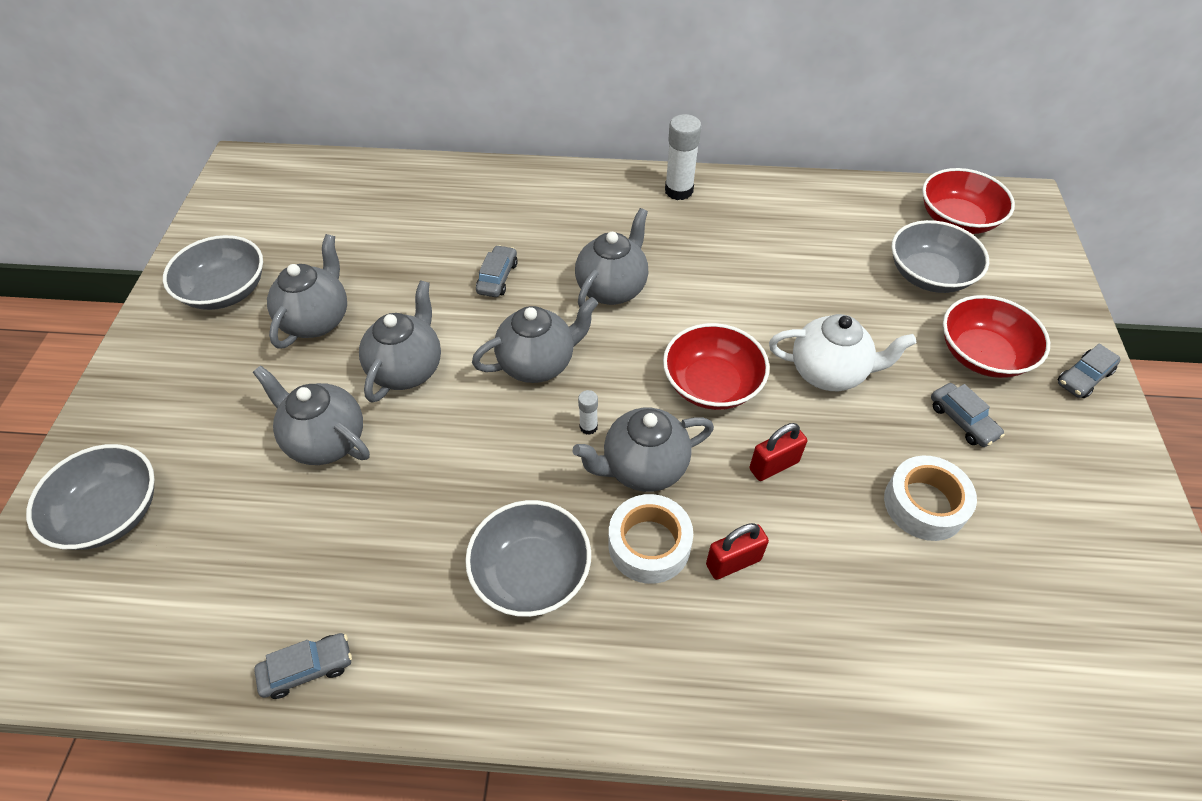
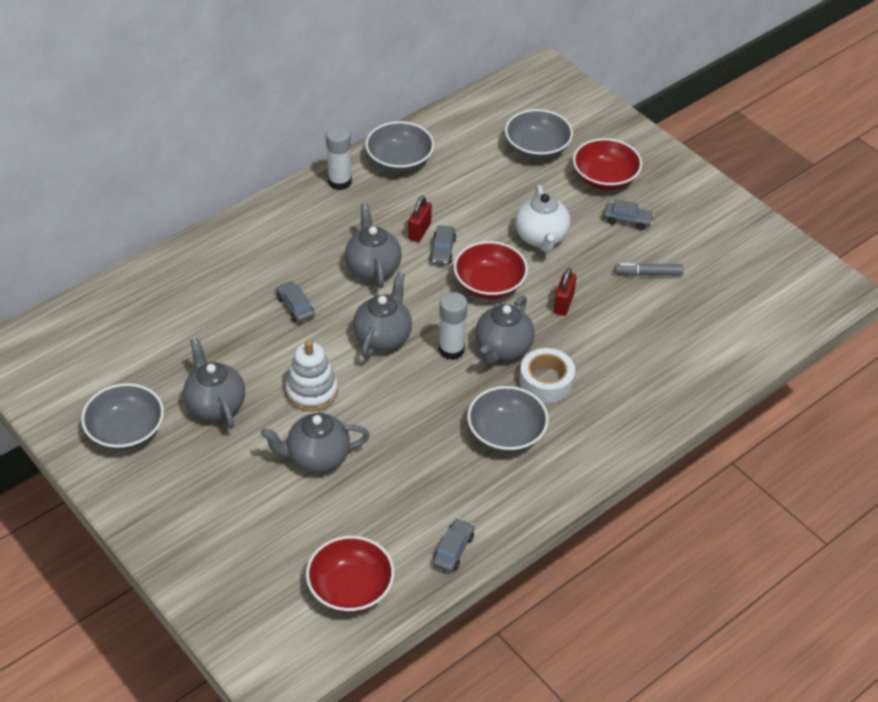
camera: 45 degrees left, 5 degrees down
grey bowl [26,444,155,550] -> grey bowl moved to [365,121,434,173]
grey teapot [359,280,441,402] -> white stacking toy [286,340,338,412]
white glue stick [578,390,598,435] -> white glue stick [439,292,468,360], size x1.98
red padlock [706,523,769,580] -> red padlock moved to [408,196,432,242]
white teapot [769,314,916,391] -> white teapot turned 120 degrees clockwise [515,185,570,253]
white tape [884,456,977,541] -> grey marker [614,263,684,276]
red bowl [922,168,1015,234] -> red bowl moved to [306,536,394,613]
grey car [1058,344,1121,398] -> grey car moved to [429,226,456,265]

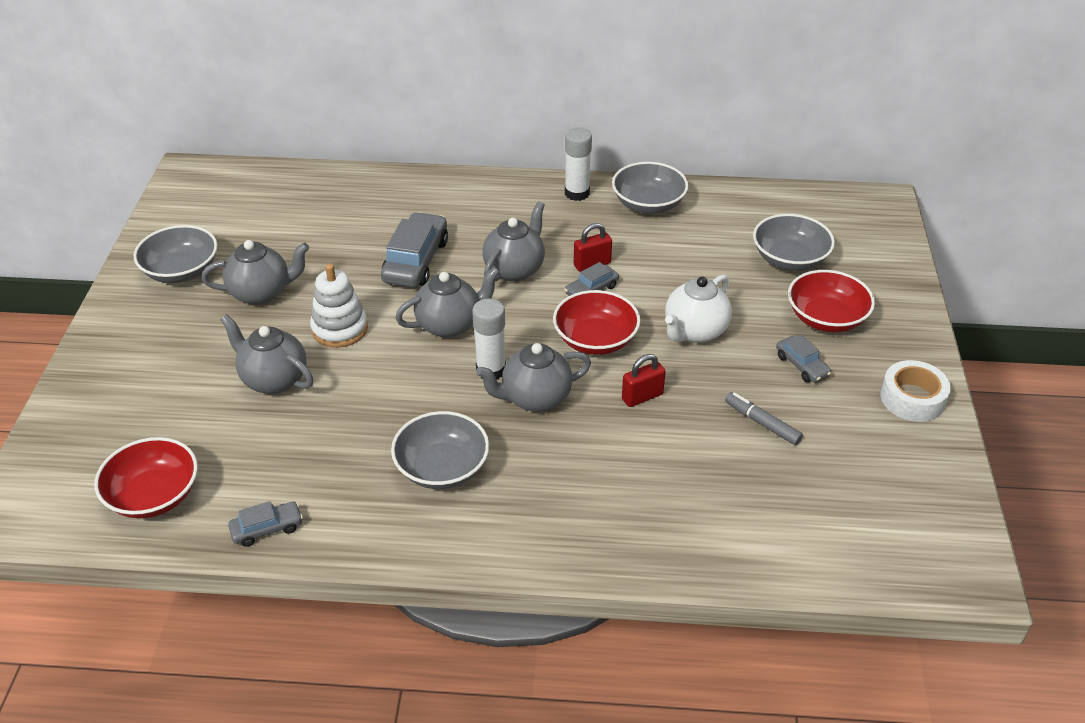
camera: 45 degrees right, 5 degrees down
grey teapot [183,338,245,428] -> grey teapot turned 60 degrees clockwise [202,240,309,305]
grey car [276,281,315,323] -> grey car [381,212,448,288], size x1.86
white tape [519,348,575,402] -> white tape moved to [880,360,951,422]

